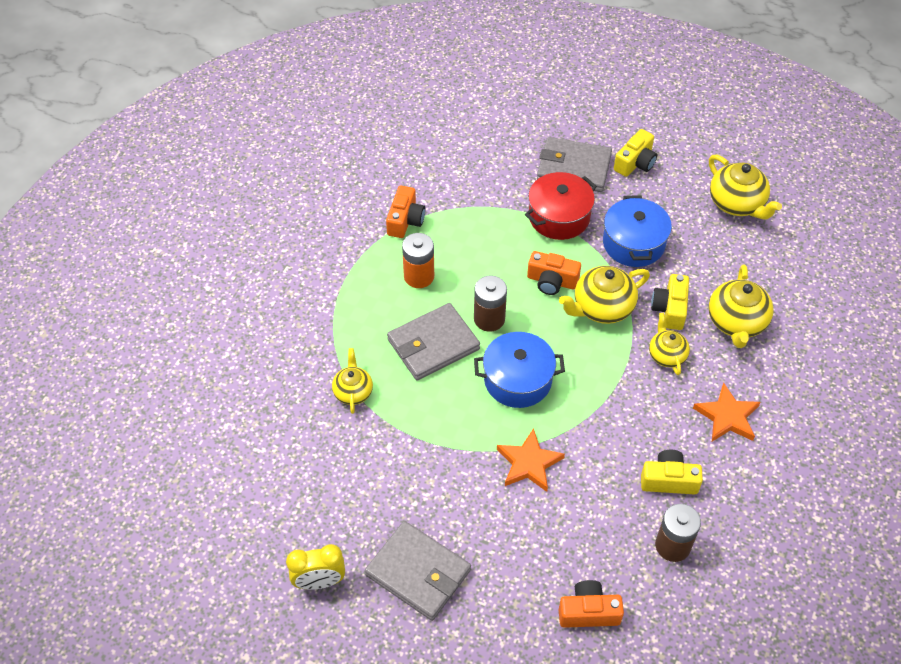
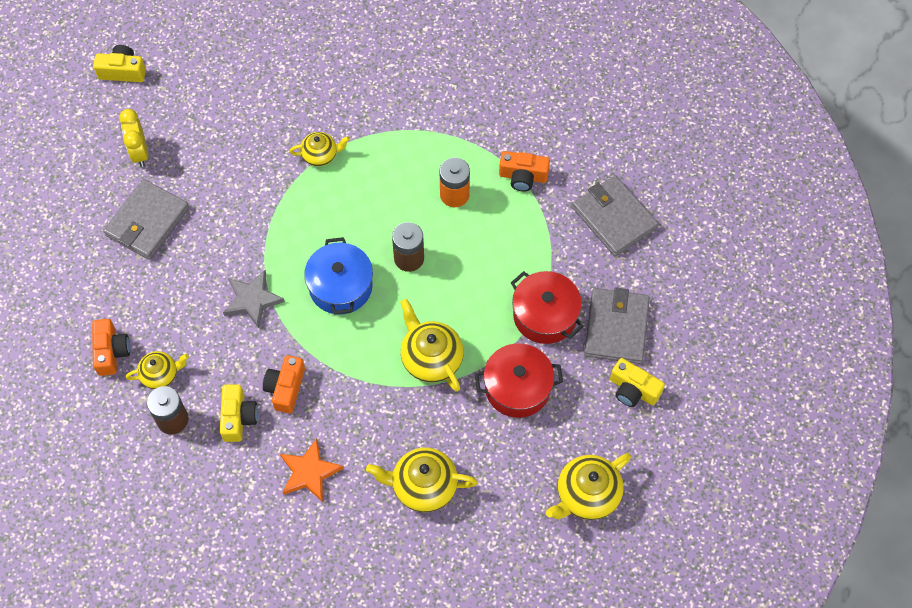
camera: 85 degrees right, 10 degrees up
grey wallet [387,303,480,381] -> grey wallet moved to [572,175,658,256]
orange star [497,428,565,492] -> grey star [223,270,285,328]
orange camera [527,251,581,295] -> orange camera moved to [263,355,305,413]
blue pot [603,195,672,267] -> red pot [475,343,563,418]
yellow teapot [649,312,690,375] -> yellow teapot moved to [126,351,189,389]
yellow camera [651,274,689,330] -> yellow camera moved to [93,45,146,82]

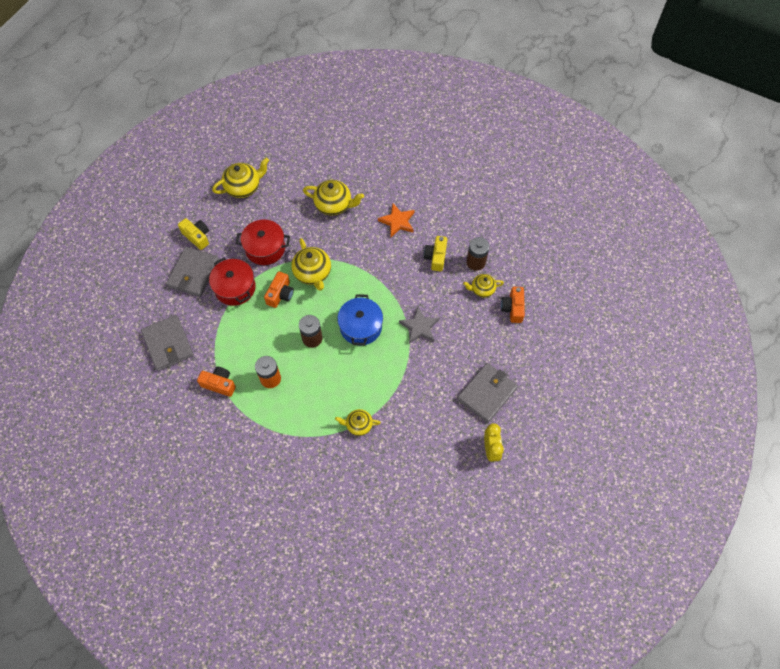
camera: 170 degrees left, 0 degrees up
yellow camera [93,45,146,82] -> none
orange camera [263,355,305,413] -> orange camera moved to [264,271,294,308]

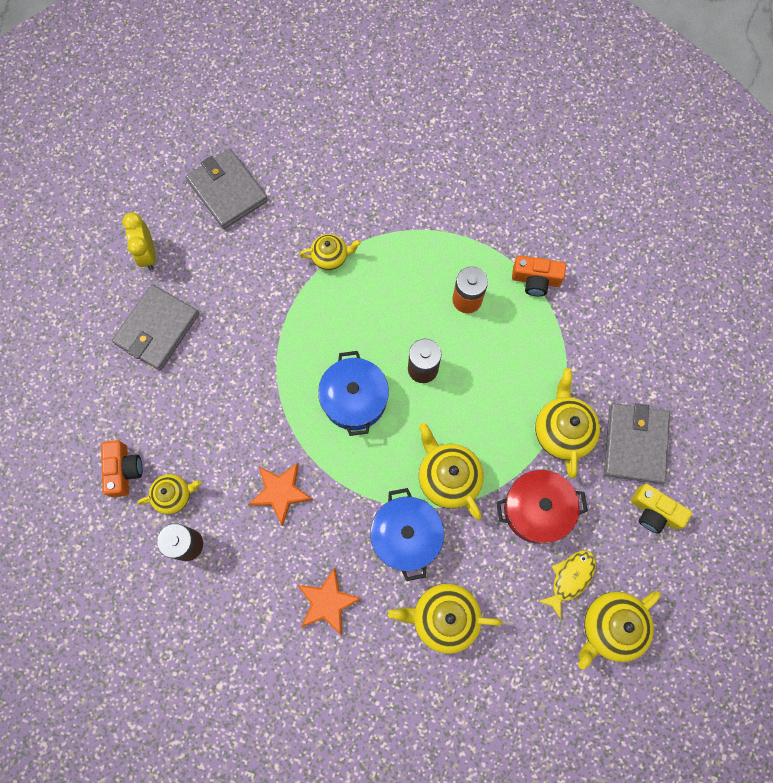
camera: 170 degrees right, 10 degrees up
grey wallet [141,315,194,371] -> grey wallet moved to [186,148,268,229]
red pot [209,258,256,306] -> yellow teapot [535,368,600,479]
orange camera [264,271,294,308] -> none
grey star [399,307,440,344] -> none
yellow camera [424,236,447,272] -> none
none -> orange star [248,463,313,526]
none -> blue pot [370,488,444,581]
none -> yellow fish [538,550,596,620]

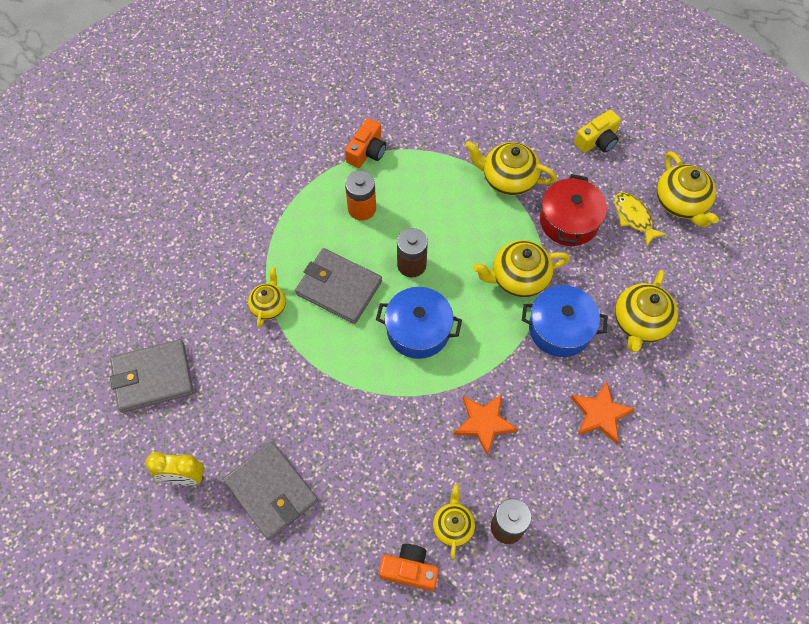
camera: 70 degrees left, 10 degrees down
grey wallet [604,403,670,484] -> grey wallet moved to [295,248,382,324]

